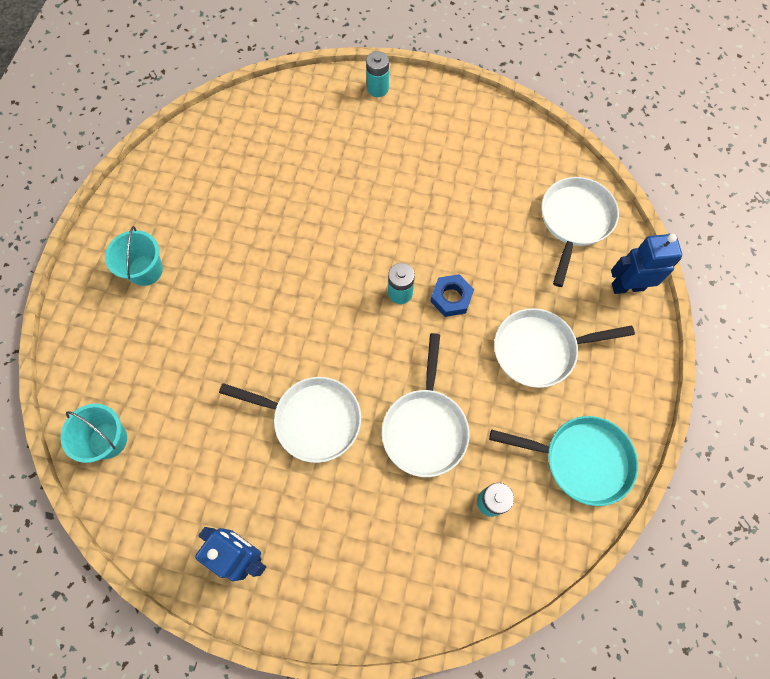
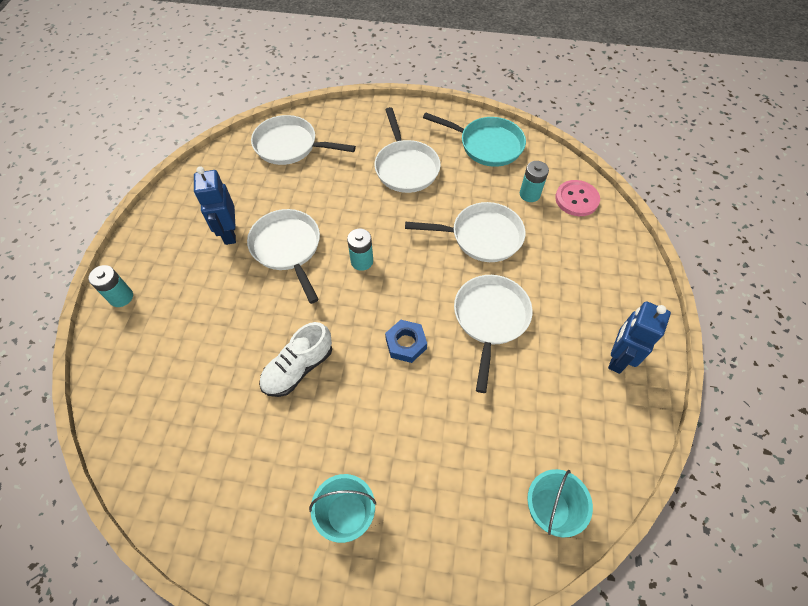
camera: 95 degrees left, 10 degrees down
blue nut [430,274,474,317] -> blue nut moved to [385,320,427,363]
turquoise pan [489,416,638,506] -> turquoise pan turned 105 degrees clockwise [423,112,526,167]
blue robot [611,234,682,294] -> blue robot moved to [194,166,236,245]
none -> white pan [247,209,320,304]
none -> white shoe [259,322,332,397]
none -> pink button [555,180,600,216]

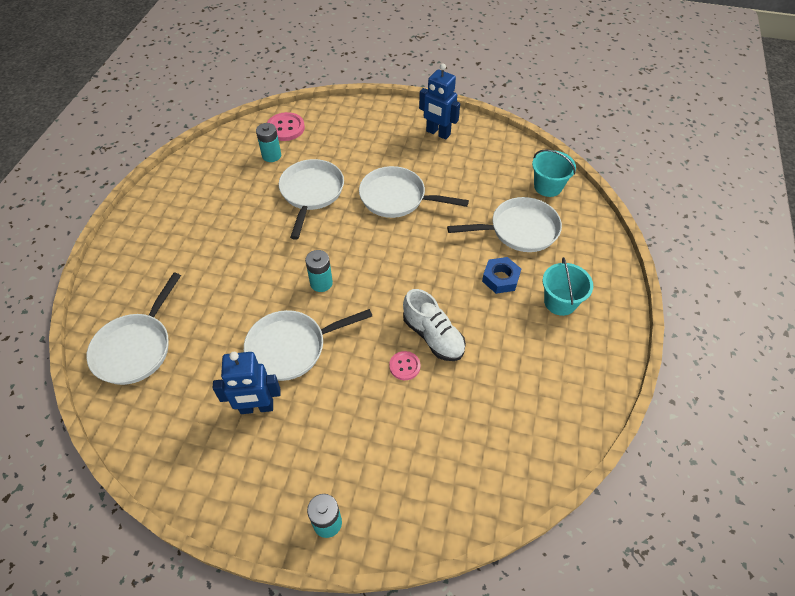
camera: 85 degrees left, 5 degrees down
white pan [374,107,441,193] -> white pan moved to [447,197,562,252]
blue nut [385,320,427,363] -> blue nut moved to [482,257,521,294]
turquoise pan [423,112,526,167] -> none
none -> pink button [389,351,421,380]

